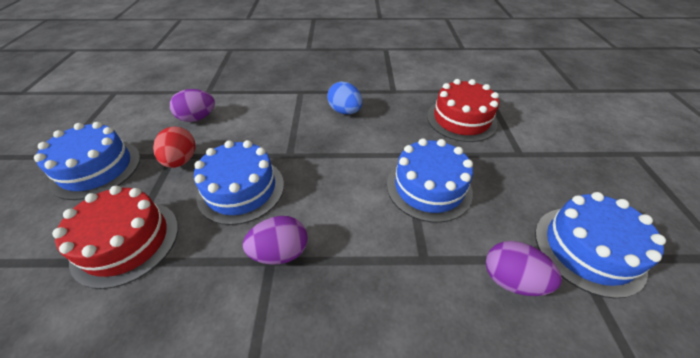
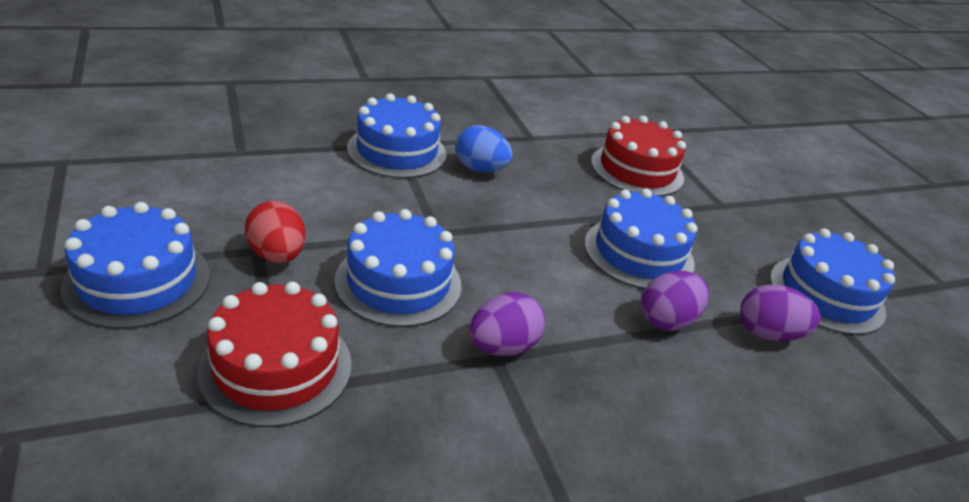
camera: 25 degrees left, 10 degrees down
purple egg [170,89,215,122] -> purple egg moved to [641,271,709,331]
none -> blue cake [347,93,446,178]

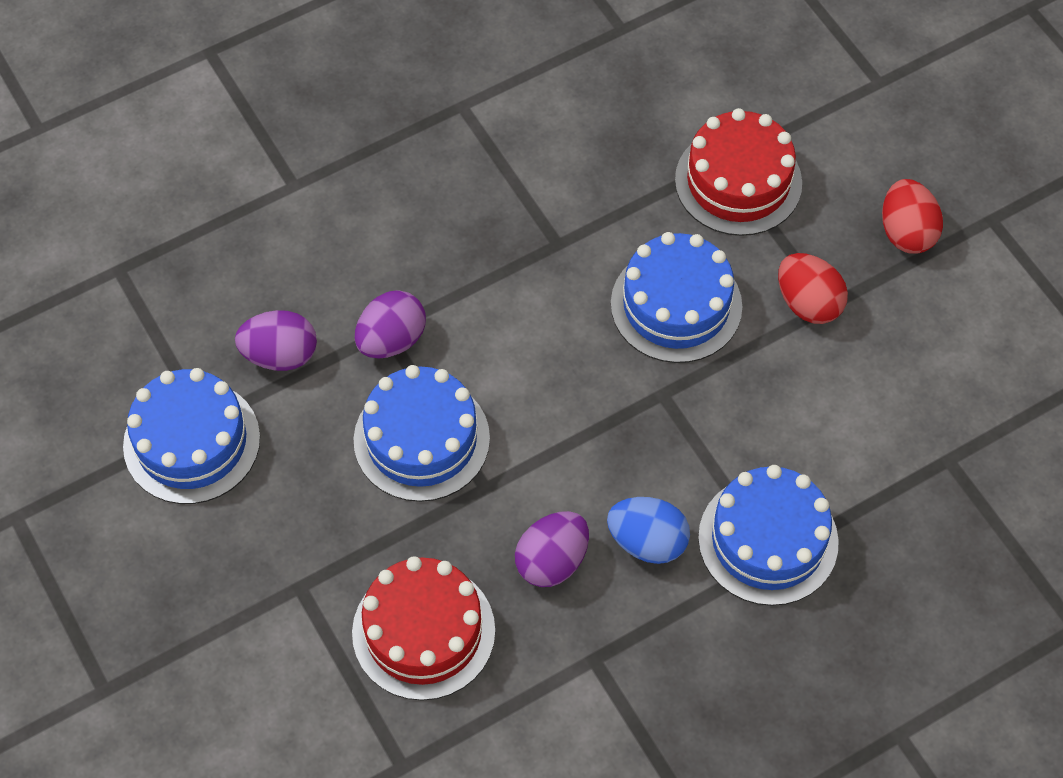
camera: 175 degrees right, 25 degrees up
blue cake [61,202,210,329] -> red egg [882,179,943,253]
purple egg [470,292,545,356] -> purple egg moved to [515,511,589,587]

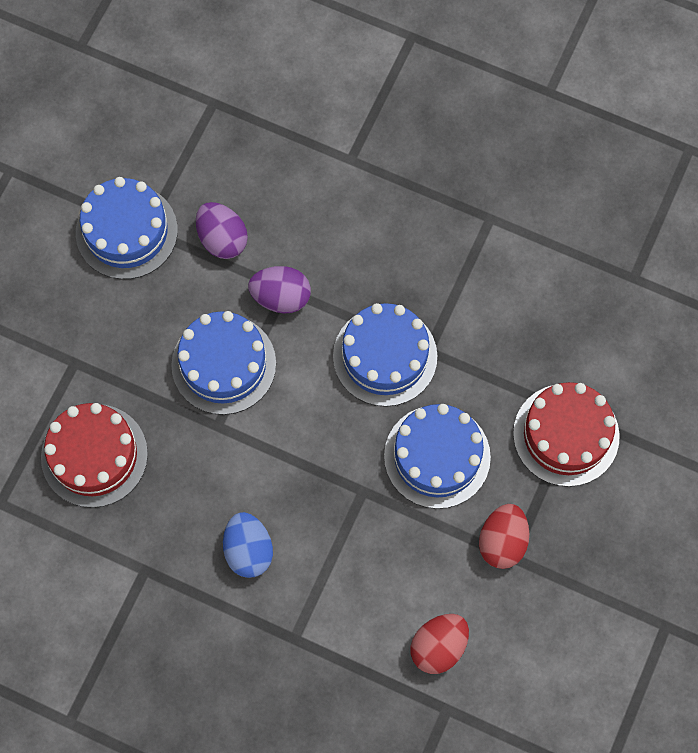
camera: 55 degrees right, 10 degrees up
purple egg [515,511,589,587] -> none
blue cake [698,465,839,606] -> blue cake moved to [333,303,437,407]
red egg [882,179,943,253] -> red egg moved to [410,614,469,674]

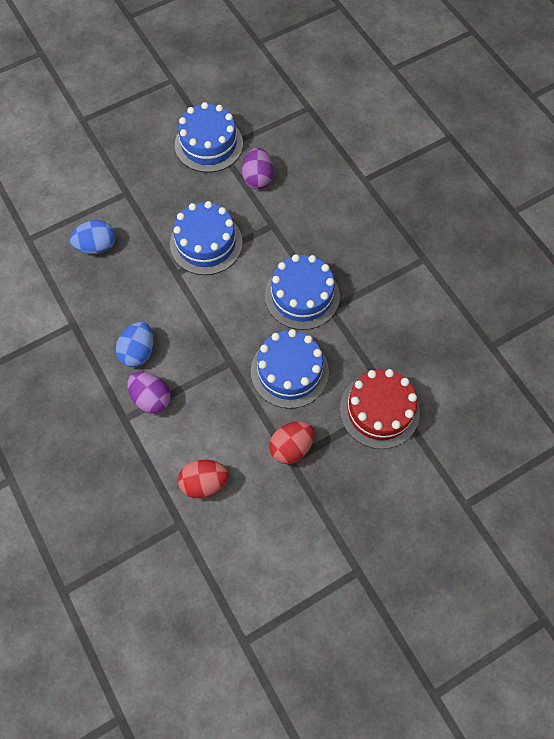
camera: 35 degrees right, 5 degrees down
red cake [41,403,148,508] -> blue egg [70,220,116,254]
purple egg [248,266,311,313] -> purple egg moved to [127,372,171,414]

